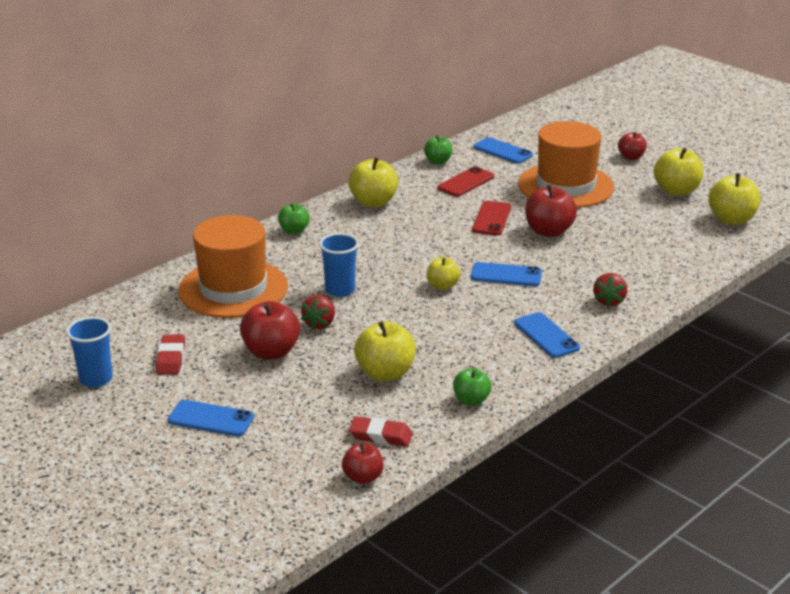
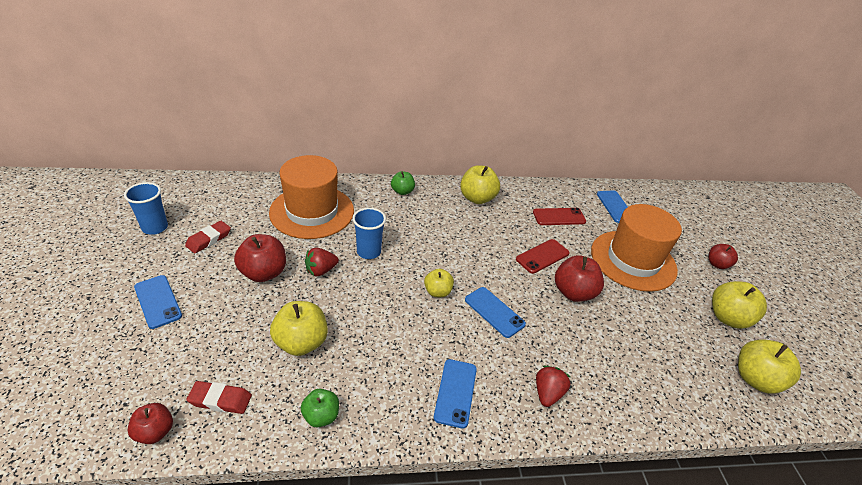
camera: 35 degrees right, 10 degrees up
red eraser [349,416,413,447] -> red eraser turned 45 degrees counterclockwise [186,381,252,414]
green apple [424,135,452,164] -> none
red strawberry [593,273,627,307] -> red strawberry turned 150 degrees clockwise [536,366,570,407]

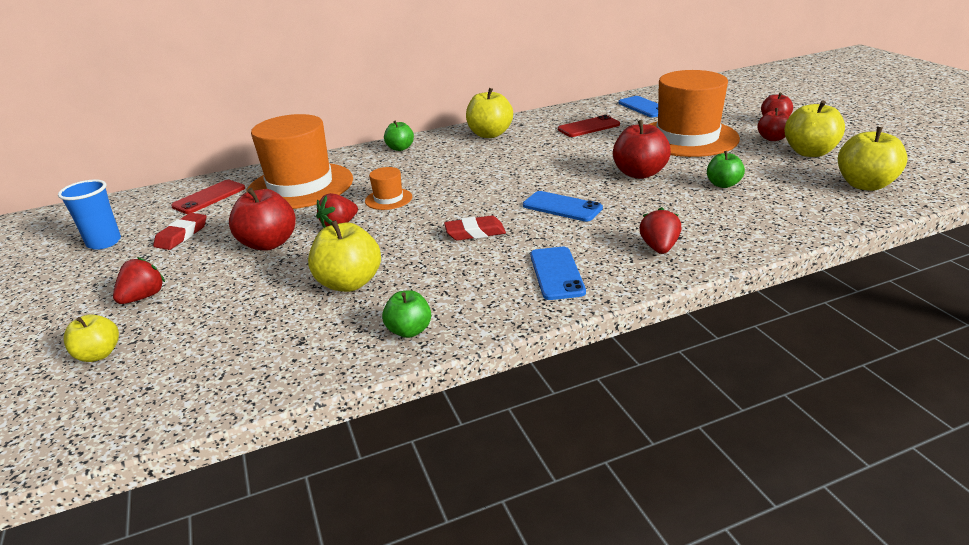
camera: 10 degrees left, 10 degrees down
red apple [127,403,173,444] -> red apple moved to [758,108,789,141]
blue phone [134,275,182,329] -> red strawberry [113,257,165,304]
red eraser [186,381,252,414] -> red eraser moved to [444,215,506,240]
blue cup [352,208,386,259] -> orange hat [365,167,412,210]
yellow apple [424,269,454,297] -> yellow apple moved to [64,314,119,362]
red phone [516,239,570,274] -> red phone moved to [171,180,245,214]
none -> green apple [707,151,745,188]

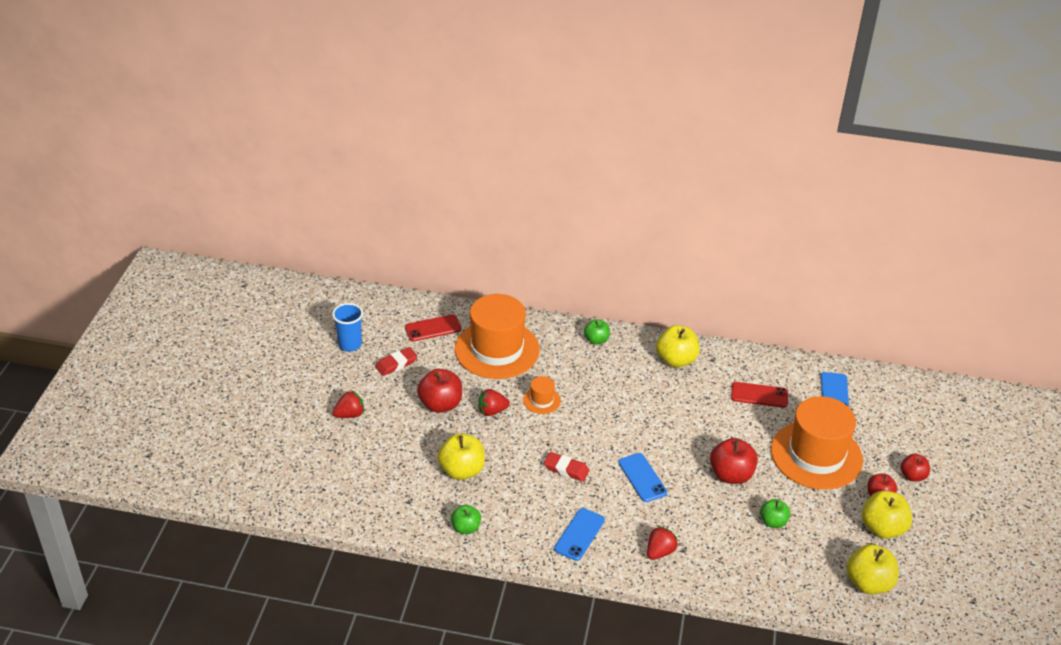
camera: 30 degrees right, 10 degrees up
yellow apple [64,314,119,362] -> none

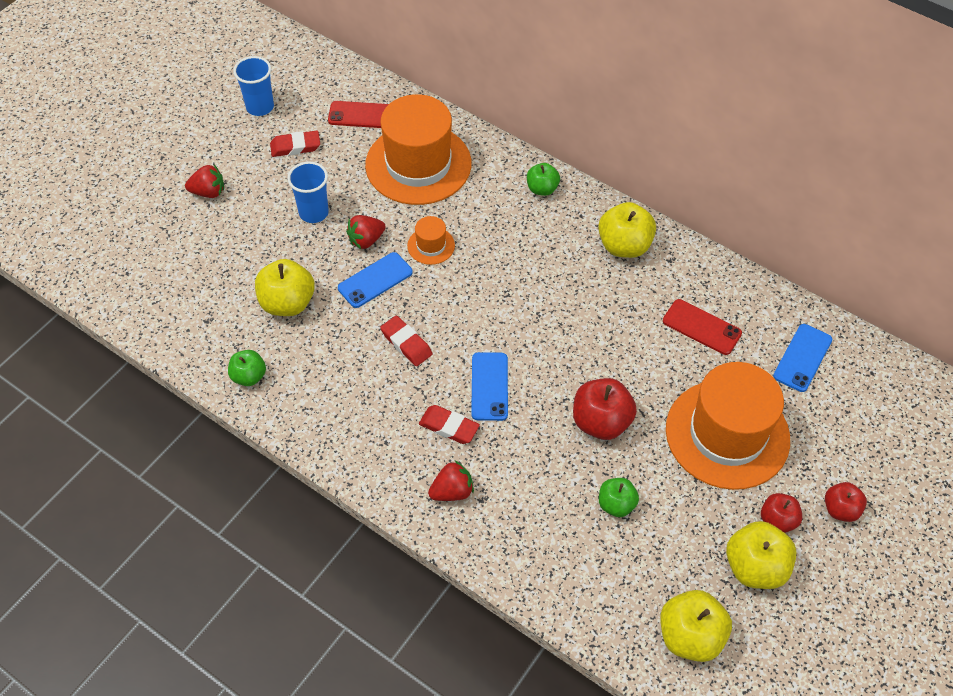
camera: 25 degrees right, 15 degrees up
red apple [417,369,462,413] -> blue cup [287,162,329,223]
red strawberry [478,389,510,416] -> red strawberry turned 45 degrees counterclockwise [346,215,386,249]
blue phone [554,508,605,561] -> blue phone moved to [338,252,413,308]
none -> red eraser [419,405,480,444]

